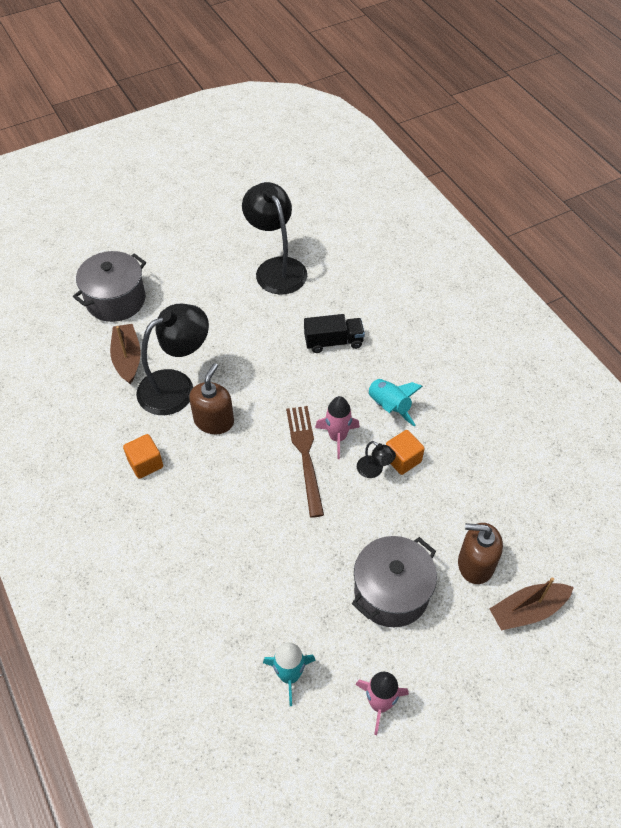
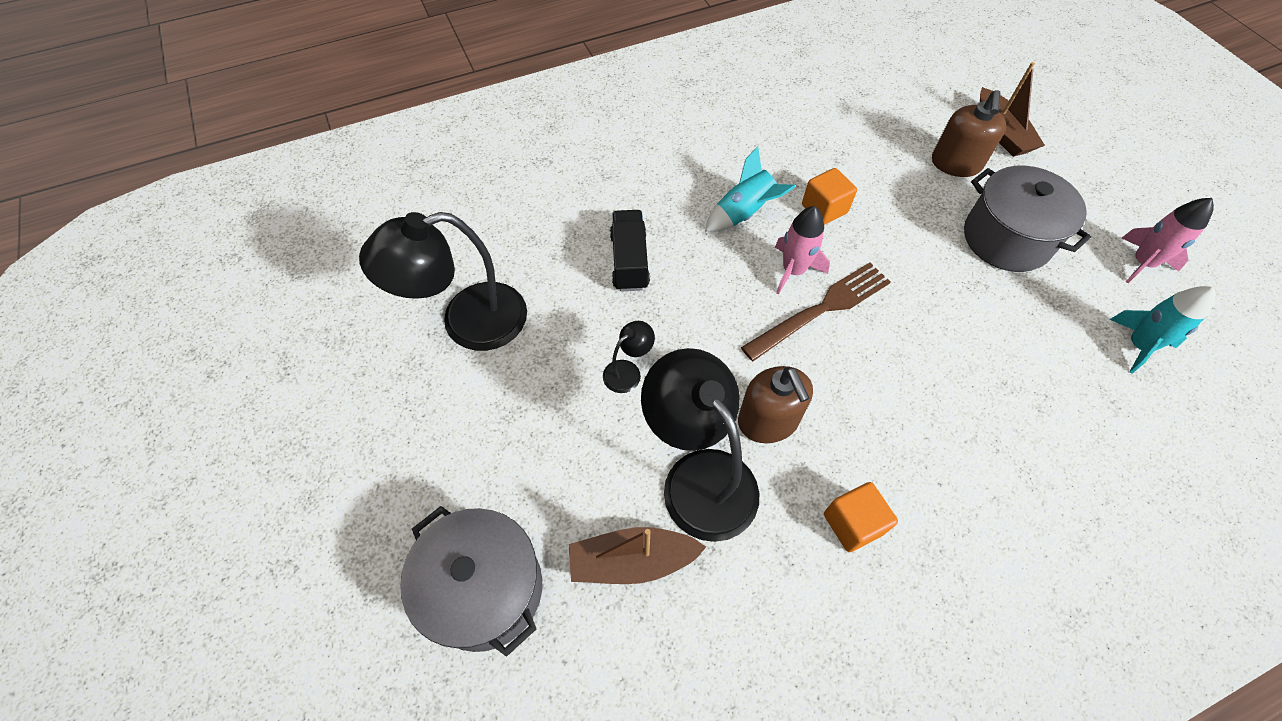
camera: 85 degrees left, 5 degrees up
brown soap dispenser [189,363,234,434] -> brown soap dispenser turned 135 degrees counterclockwise [738,366,813,443]
brown fork [286,406,324,518] -> brown fork turned 150 degrees clockwise [741,262,891,361]
black lamp [357,441,396,478] -> black lamp moved to [603,321,655,393]

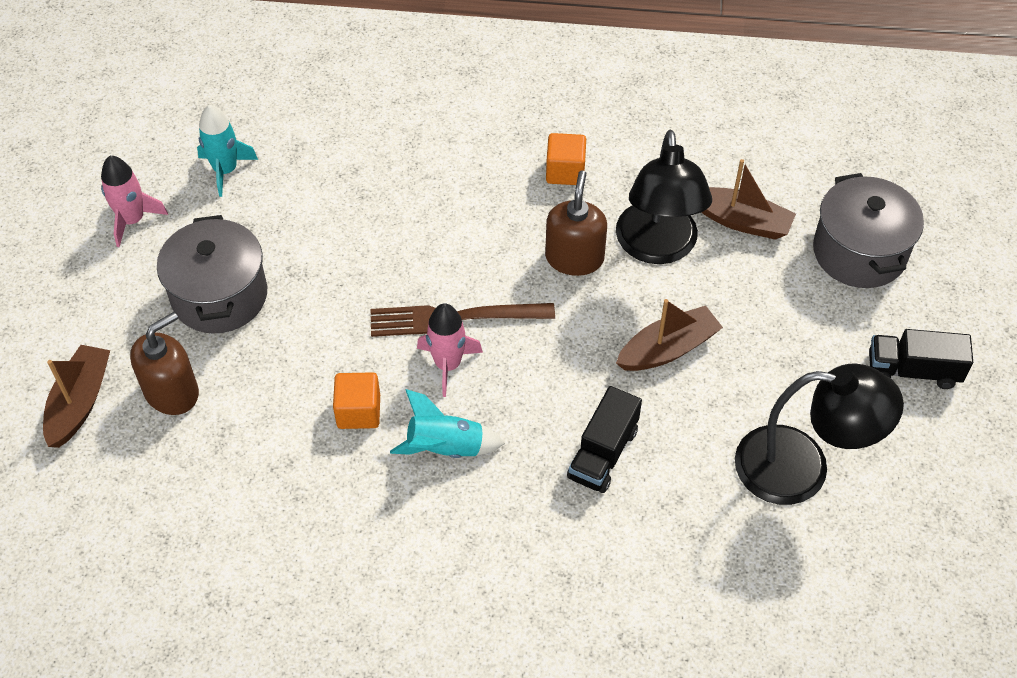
camera: 150 degrees left, 5 degrees down
black lamp [603,321,655,393] -> brown boat [616,299,723,371]
none -> black truck [869,329,973,389]

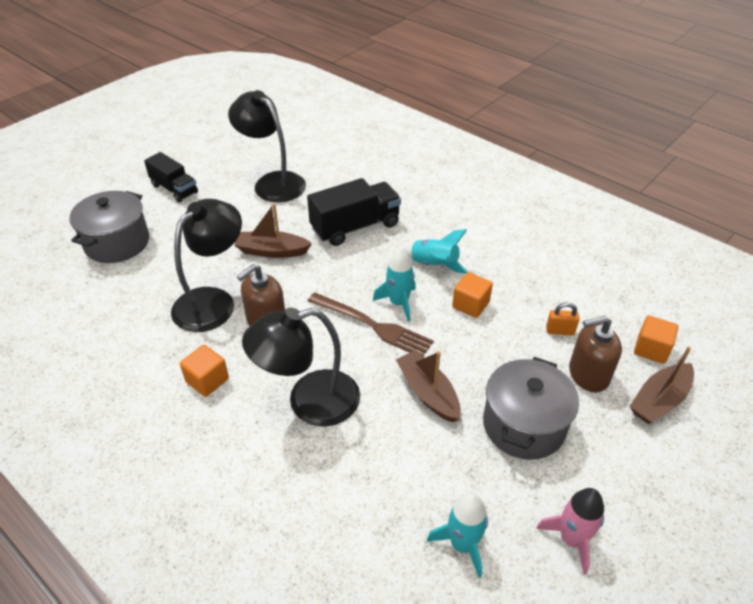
camera: 145 degrees left, 10 degrees down
pink rocket [417,303,483,397] -> turquoise rocket [373,248,416,322]
black truck [567,386,642,493] -> black truck [307,178,401,246], size x1.50
brown boat [701,159,796,240] -> brown boat moved to [396,350,461,422]
none -> black lamp [242,308,360,427]
none -> orange padlock [546,302,579,336]
none -> orange cube [634,315,678,364]

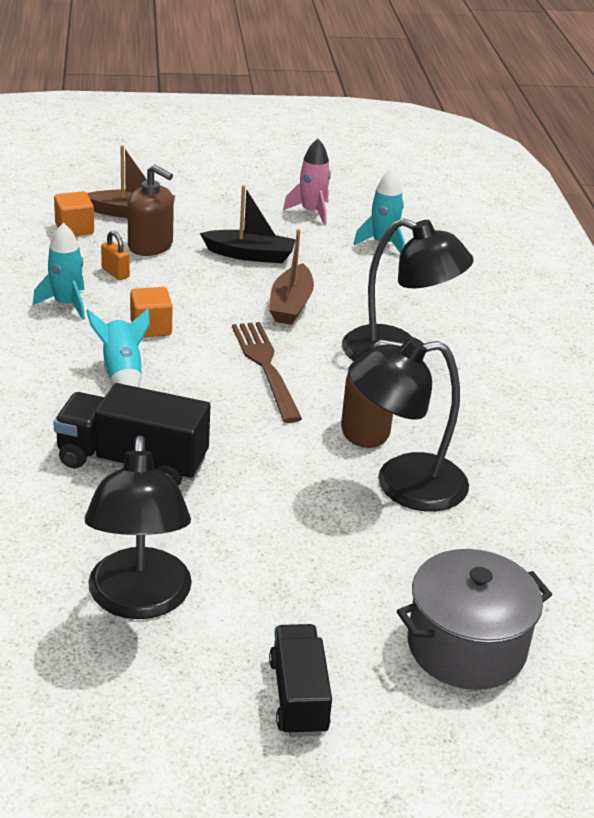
camera: 140 degrees left, 10 degrees down
orange cube [180,345,229,397] -> none
brown boat [234,203,312,258] -> none
turquoise rocket [373,248,416,322] -> turquoise rocket moved to [33,223,85,320]
grey pot [483,357,579,460] -> black boat [200,185,296,263]

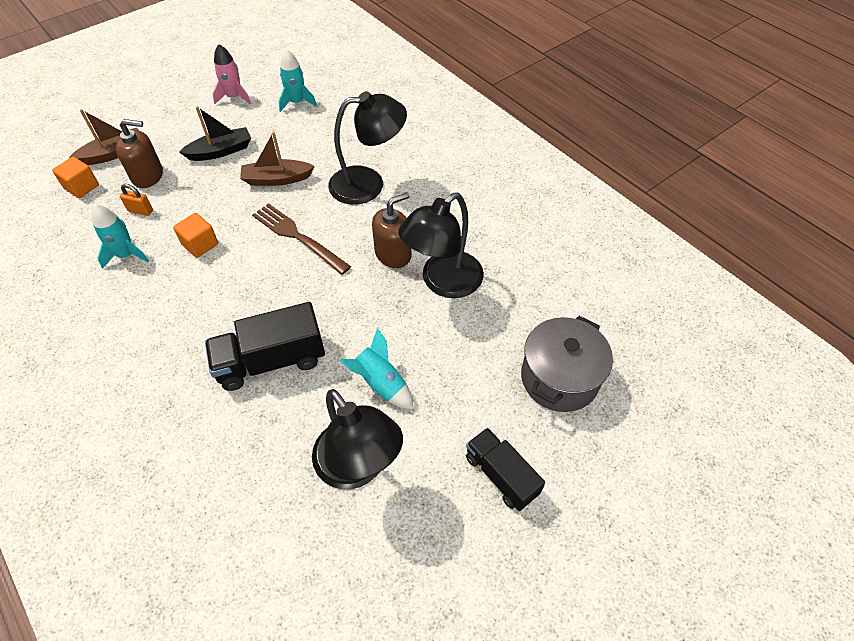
camera: 30 degrees left, 20 degrees up
turquoise rocket [86,309,150,387] -> turquoise rocket moved to [339,328,414,410]
brown boat [269,229,314,325] -> brown boat turned 105 degrees clockwise [240,132,315,186]

